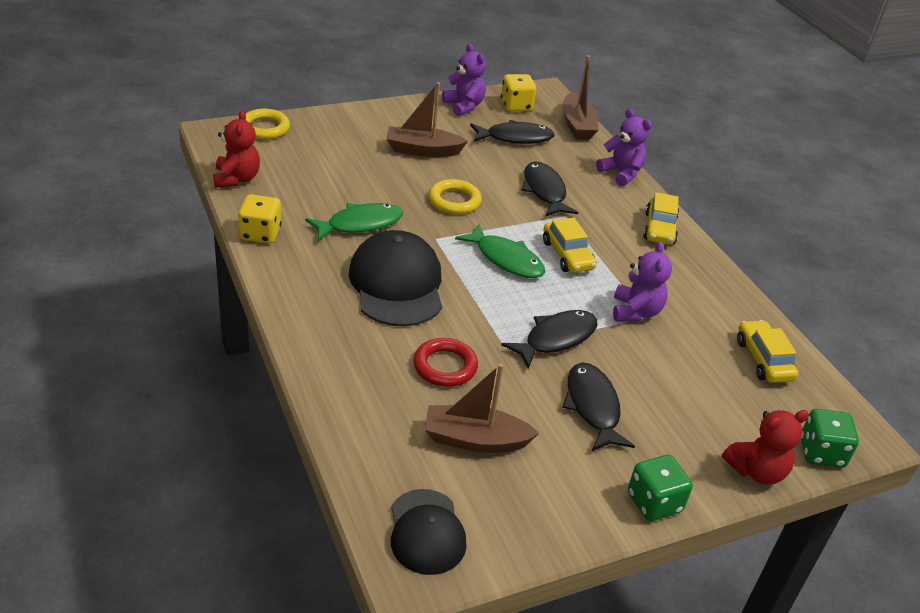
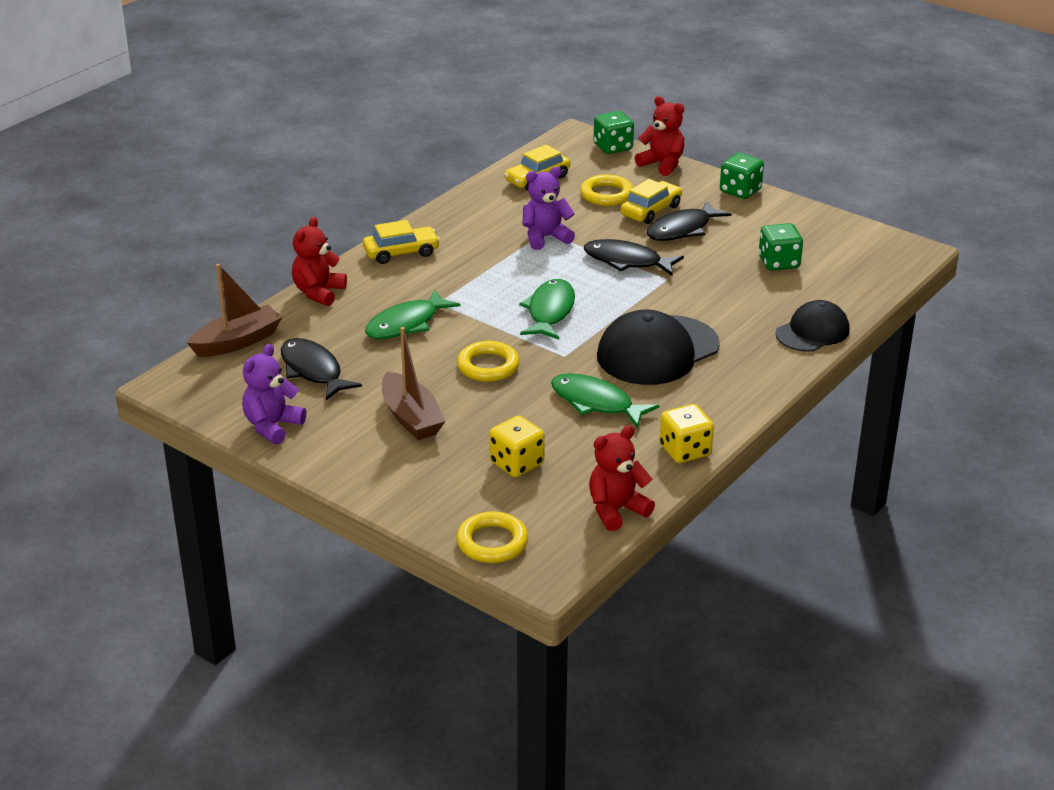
camera: 115 degrees left, 5 degrees down
black cap [391,489,467,575] -> black cap moved to [775,300,850,352]
red ring [413,338,478,387] -> none
brown boat [425,364,539,453] -> green dice [759,223,803,271]
yellow dice [501,74,536,111] -> yellow dice moved to [489,415,545,477]
black fish [521,162,578,216] -> green fish [365,289,460,339]
yellow car [543,217,597,273] -> yellow car moved to [621,179,682,224]
purple teddy bear [596,109,652,186] -> red teddy bear [292,217,347,306]
none -> yellow ring [580,174,633,206]

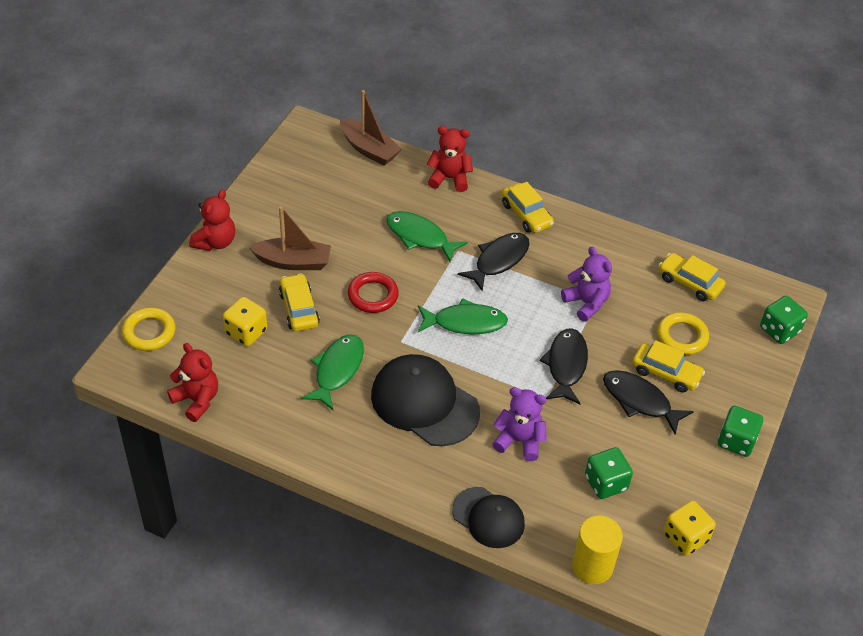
camera: 75 degrees right, 15 degrees up
purple teddy bear [242,344,306,445] -> purple teddy bear moved to [492,387,547,461]
black fish [281,338,362,400] -> black fish moved to [458,233,530,291]
brown boat [382,327,446,440] -> brown boat turned 135 degrees counterclockwise [249,206,331,270]
yellow ring [457,341,520,382] -> red ring [348,272,399,313]
red teddy bear [635,96,685,176] -> red teddy bear moved to [189,189,235,251]
yellow dice [660,404,714,463] -> yellow dice moved to [663,500,716,556]
none -> yellow car [279,273,320,331]
none -> yellow cylinder [572,515,623,584]

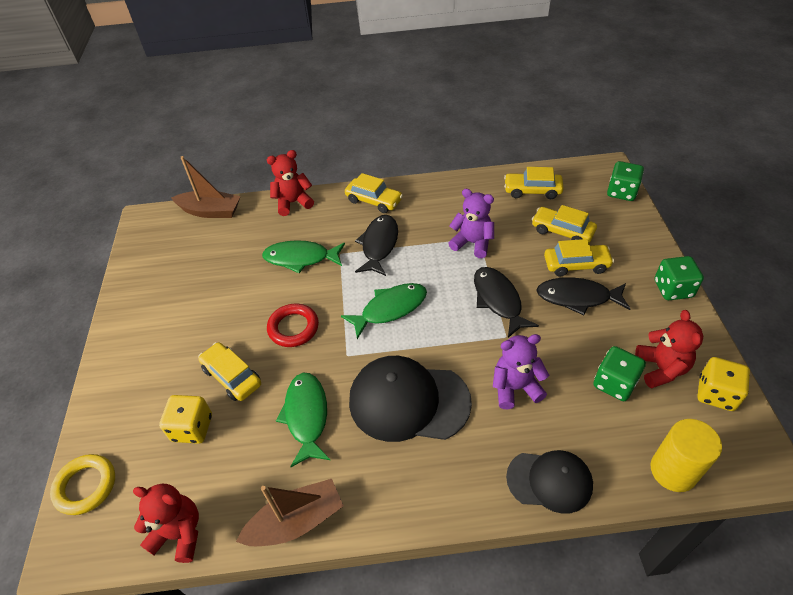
camera: 25 degrees left, 0 degrees up
red teddy bear [189,189,235,251] -> red teddy bear moved to [635,310,703,389]
brown boat [249,206,331,270] -> brown boat moved to [236,479,344,546]
yellow ring [657,312,709,355] -> yellow car [532,205,597,242]

